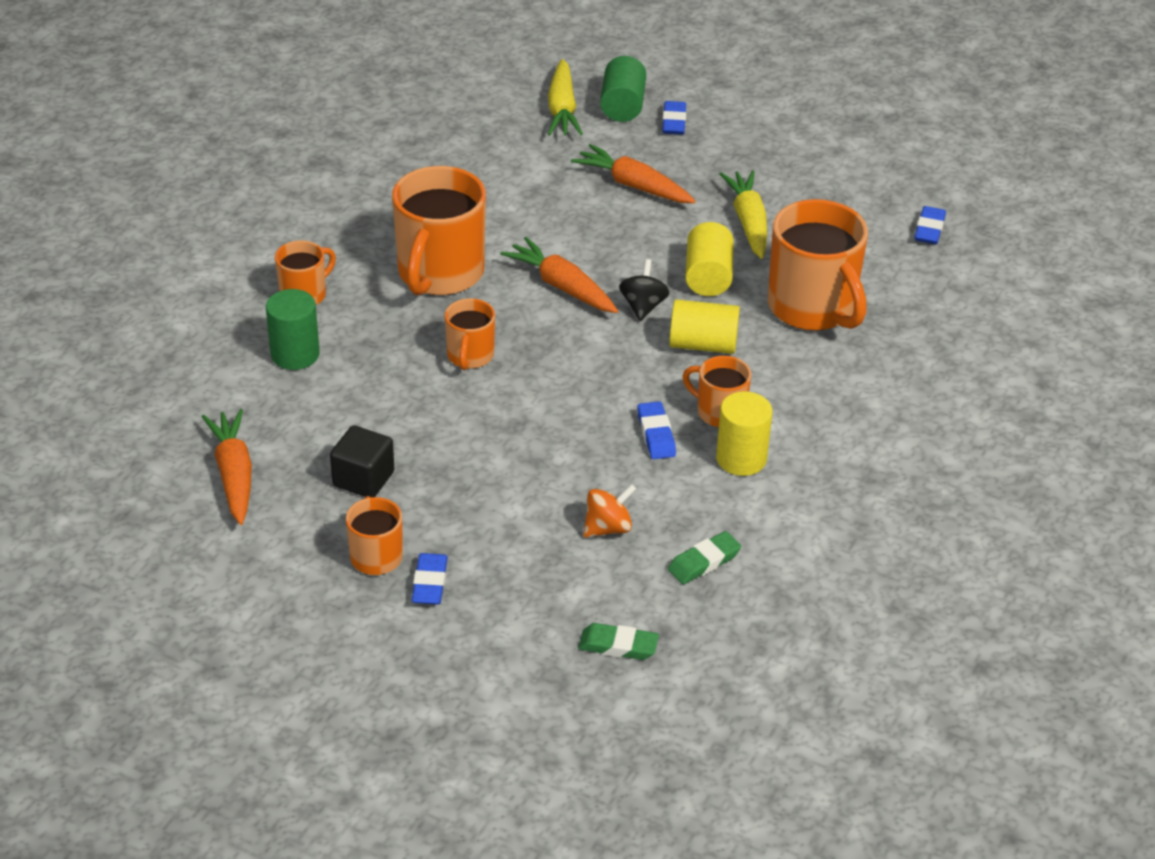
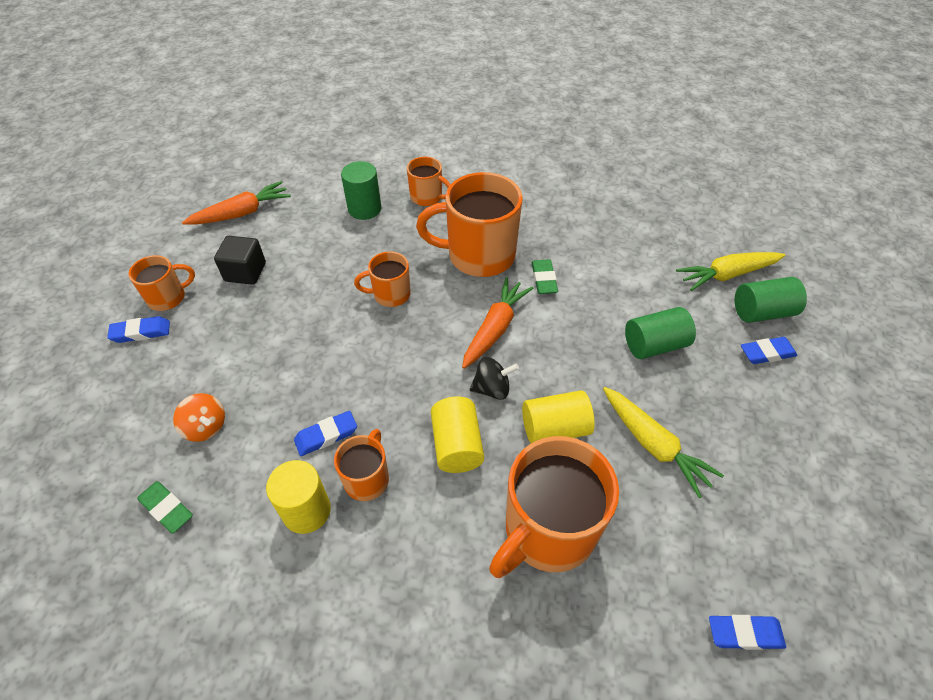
camera: 75 degrees right, 10 degrees up
orange carrot [571,144,696,203] -> green cylinder [625,307,696,359]
green eraser [578,623,659,660] -> green eraser moved to [531,259,558,294]
yellow carrot [720,170,767,259] -> yellow carrot turned 75 degrees clockwise [603,387,724,498]

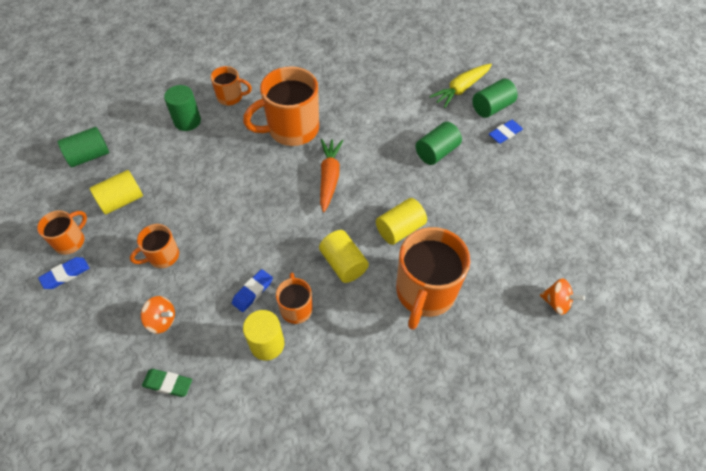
camera: 25 degrees left, 5 degrees up
orange carrot [182,181,291,225] -> green cylinder [58,127,109,167]
black cube [214,236,266,285] -> yellow cylinder [89,170,143,215]
orange mug [354,251,410,307] -> orange mug moved to [130,224,179,268]
black spinning top [470,357,519,400] -> none
green eraser [531,259,558,294] -> none
yellow carrot [603,387,724,498] -> none
blue eraser [709,615,786,650] -> orange spinning top [540,278,585,315]

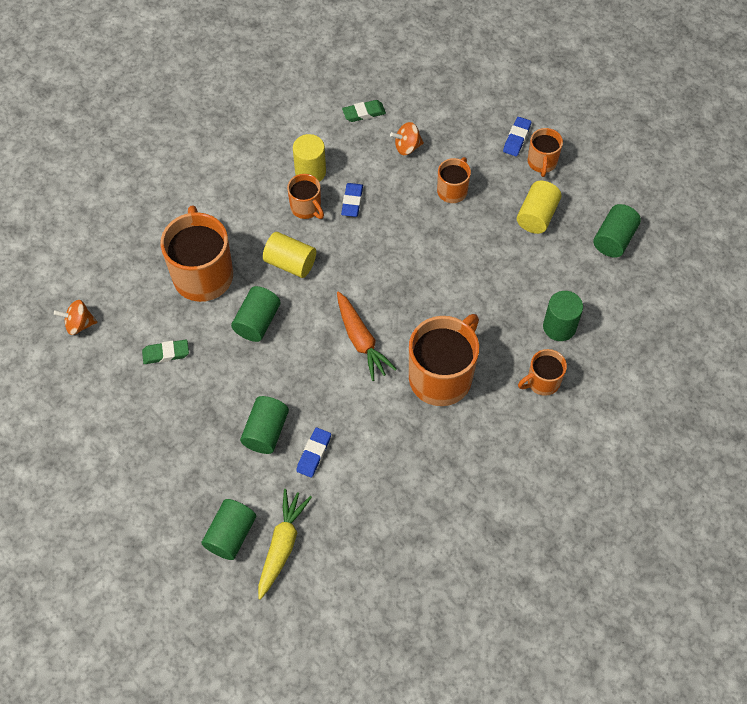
camera: 150 degrees right, 5 degrees up
yellow cylinder [376,198,427,245] -> green cylinder [231,286,281,342]
blue eraser [489,120,523,144] -> blue eraser moved to [296,427,331,478]
none -> green eraser [142,340,189,364]

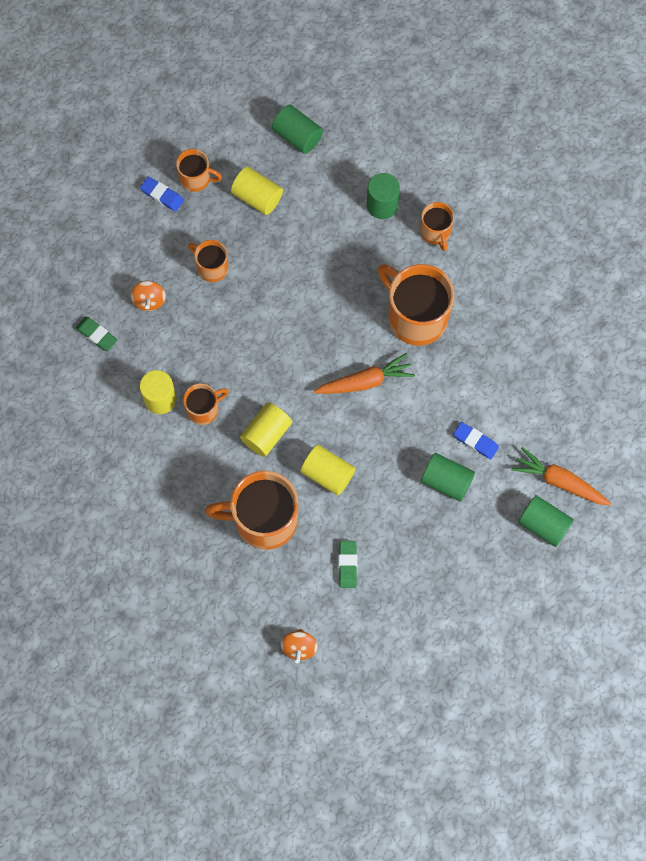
camera: 80 degrees left, 10 degrees up
green cylinder [231,286,281,342] -> yellow cylinder [301,445,355,495]
yellow carrot [258,489,312,600] -> orange carrot [511,447,611,505]
blue eraser [341,183,363,217] -> none
green eraser [342,100,386,122] -> green eraser turned 45 degrees counterclockwise [76,317,118,351]

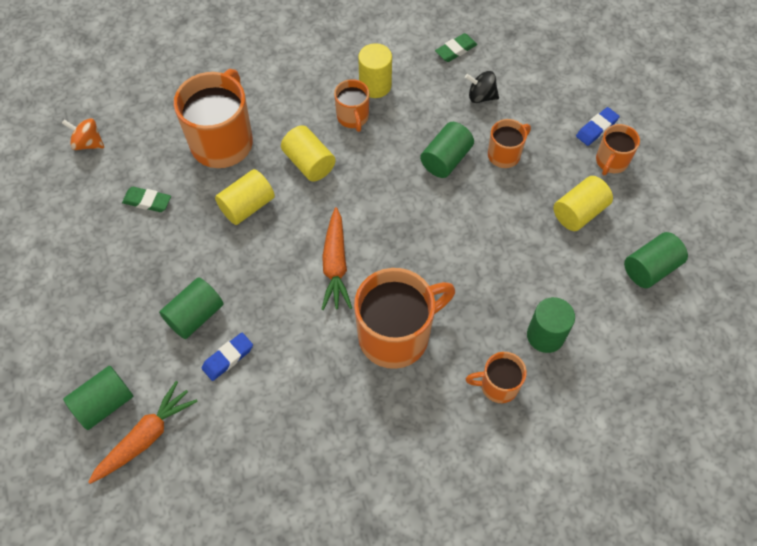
camera: 105 degrees right, 10 degrees down
orange spinning top [131,281,166,311] -> black spinning top [465,71,499,103]
none -> green cylinder [420,122,474,178]

